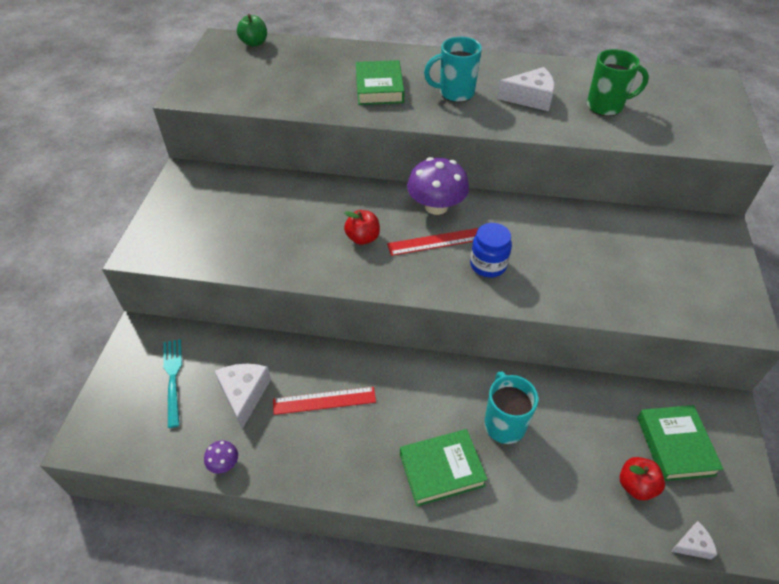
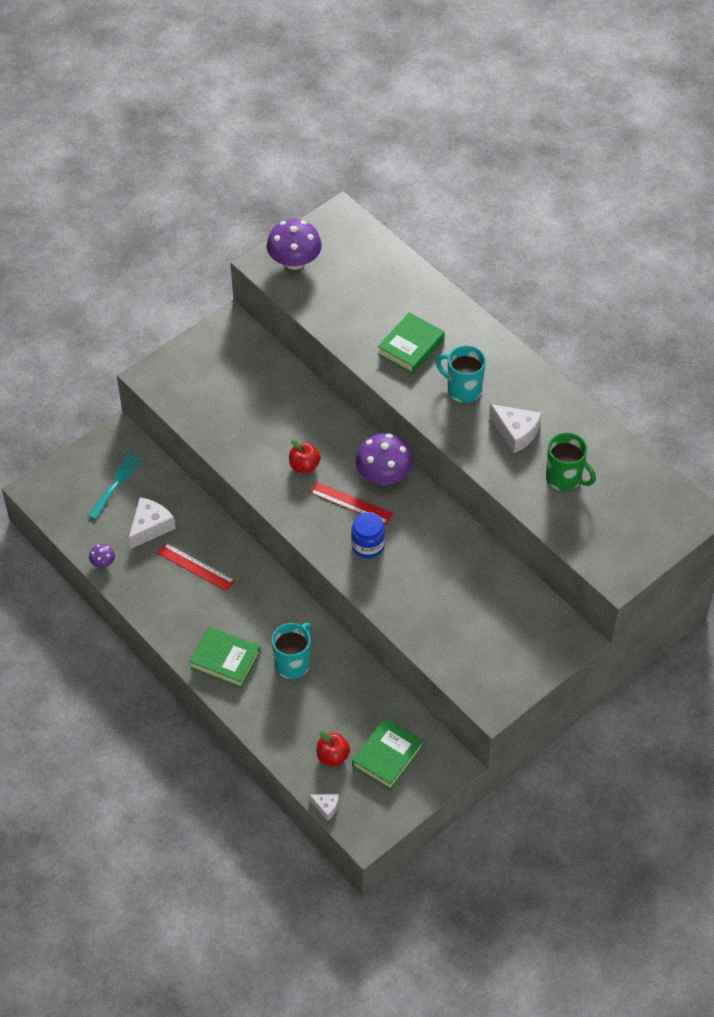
camera: 40 degrees right, 5 degrees up
green apple [237,14,267,47] -> none
none -> purple mushroom [266,219,322,270]

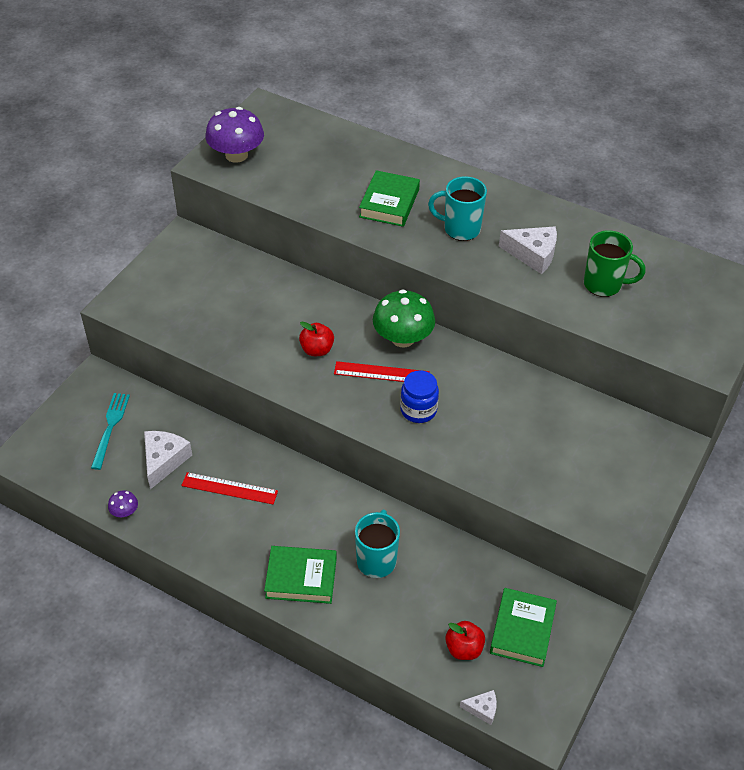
camera: 20 degrees left, 5 degrees down
purple mushroom [356,433,413,485] -> green mushroom [373,289,435,347]

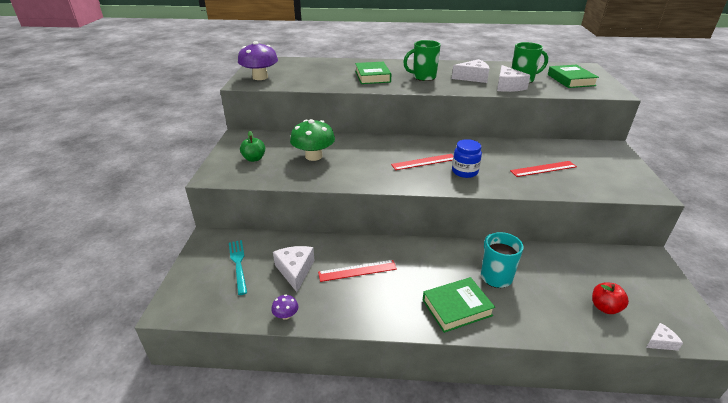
camera: 25 degrees left, 15 degrees down
red apple [299,322,334,356] -> none
green mushroom [373,289,435,347] -> green mushroom moved to [290,119,335,161]
turquoise mug [428,176,487,241] -> green mug [403,40,441,81]
green book [490,588,557,667] -> green book moved to [548,65,599,88]
none -> green apple [240,131,265,162]
none -> white cheese [497,65,530,92]
none -> red ruler [510,161,577,177]

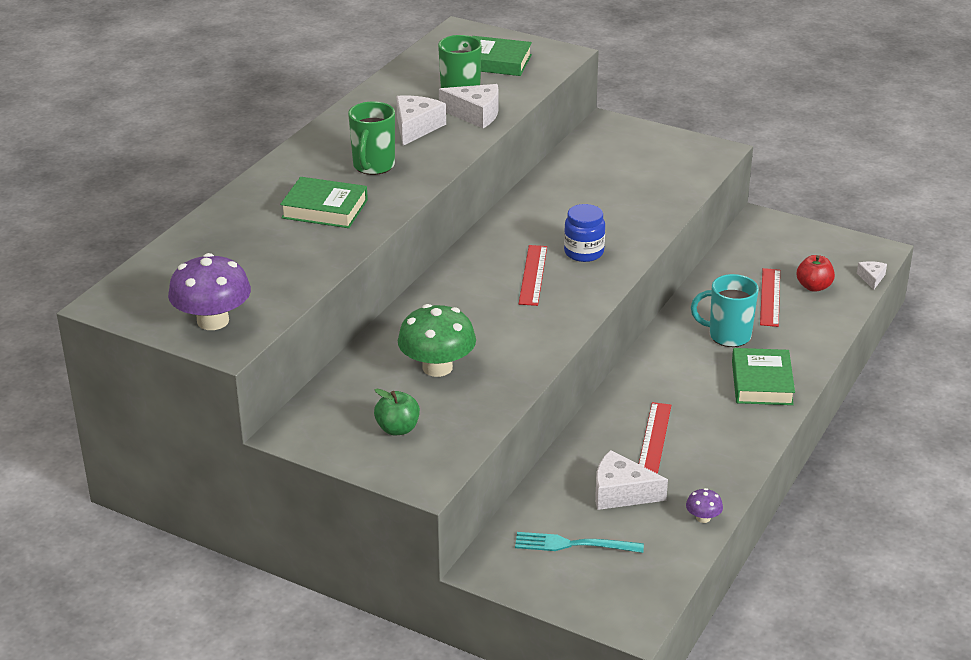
camera: 65 degrees left, 0 degrees up
red ruler [510,161,577,177] -> red ruler moved to [760,268,780,327]

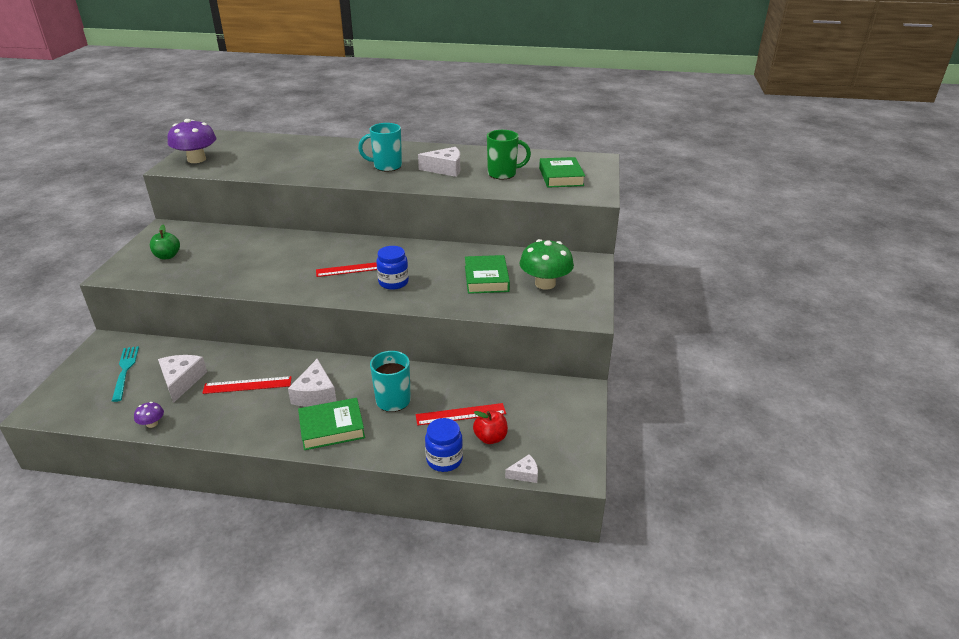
camera: 70 degrees right, 0 degrees up
green book [280,177,368,228] -> green book moved to [465,255,510,294]
green mug [348,101,395,175] -> turquoise mug [358,123,402,171]
green mushroom [398,304,476,377] -> green mushroom moved to [519,239,574,290]
white cheese [439,84,499,128] -> white cheese moved to [288,359,337,407]
none -> blue jar [425,418,463,472]

